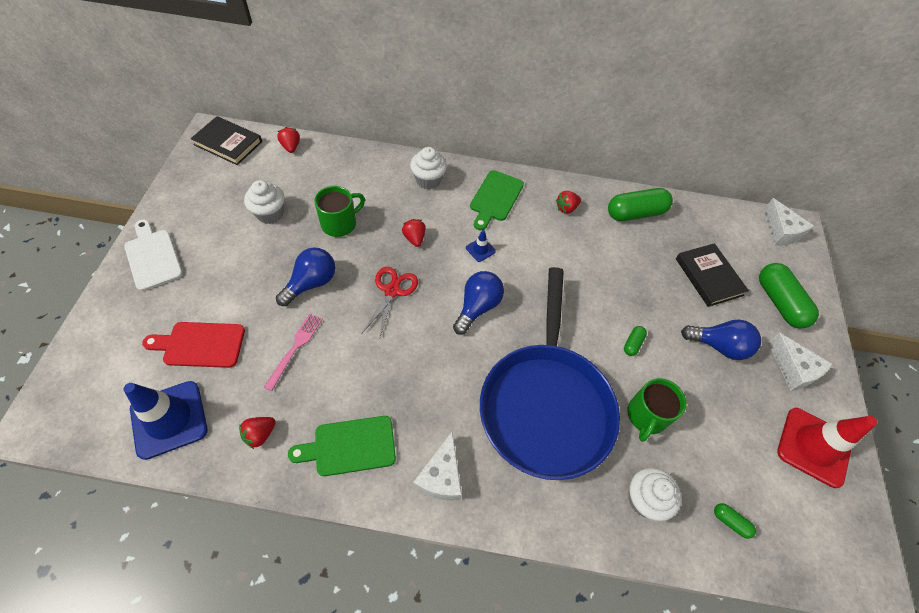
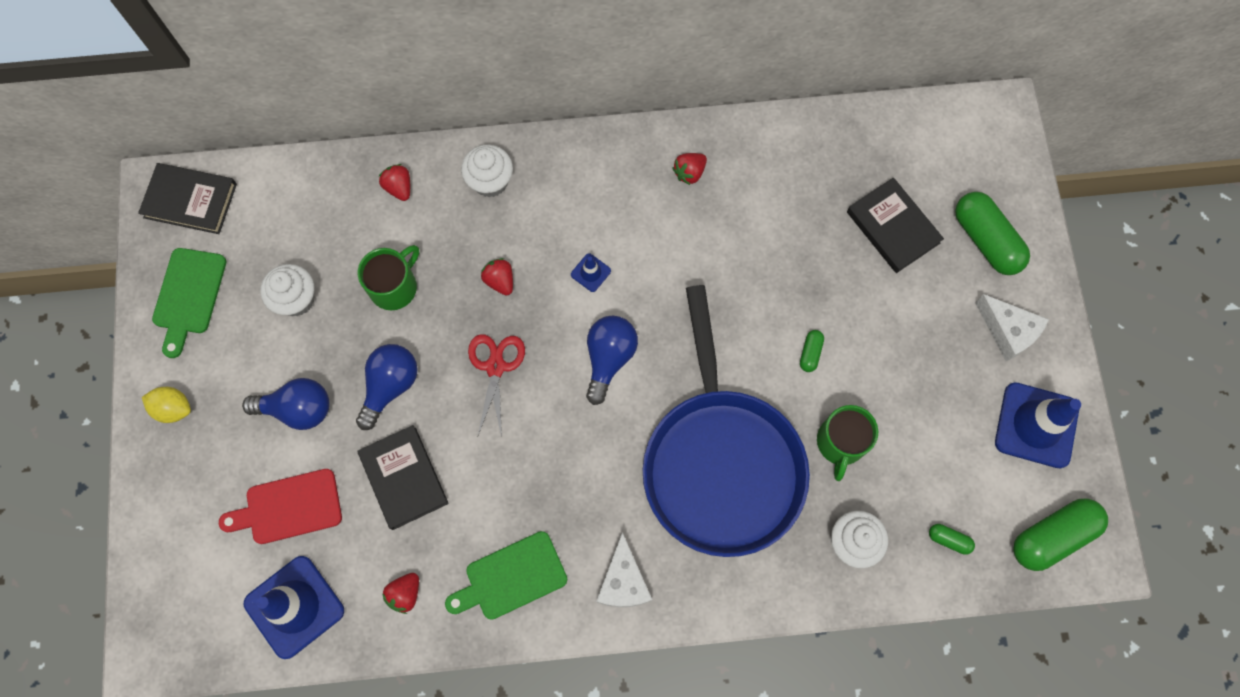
camera: 10 degrees left, 15 degrees up
white cutting board [124,219,183,291] -> yellow lemon [142,387,191,423]
pink fork [264,313,323,391] -> black book [357,425,449,530]
red strawberry [277,127,300,153] -> red strawberry moved to [379,164,410,201]
green cutting board [470,170,524,230] -> green cutting board moved to [152,248,226,358]
green capsule [608,188,673,221] -> green capsule moved to [1013,499,1108,571]
blue light bulb [681,320,761,360] -> blue light bulb moved to [242,378,330,430]
white cheese [763,198,814,246] -> none
red traffic cone [777,408,877,488] -> blue traffic cone [995,382,1081,468]

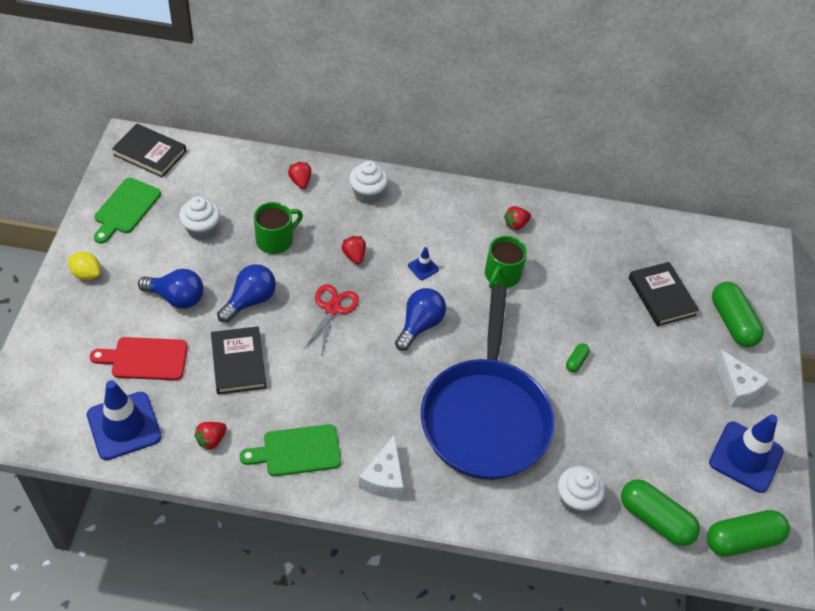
camera: 10 degrees right, 20 degrees down
green mug [817,405,878,481] -> green mug moved to [485,236,527,289]
green capsule [929,524,975,555] -> green capsule [621,479,700,546], size x2.18

